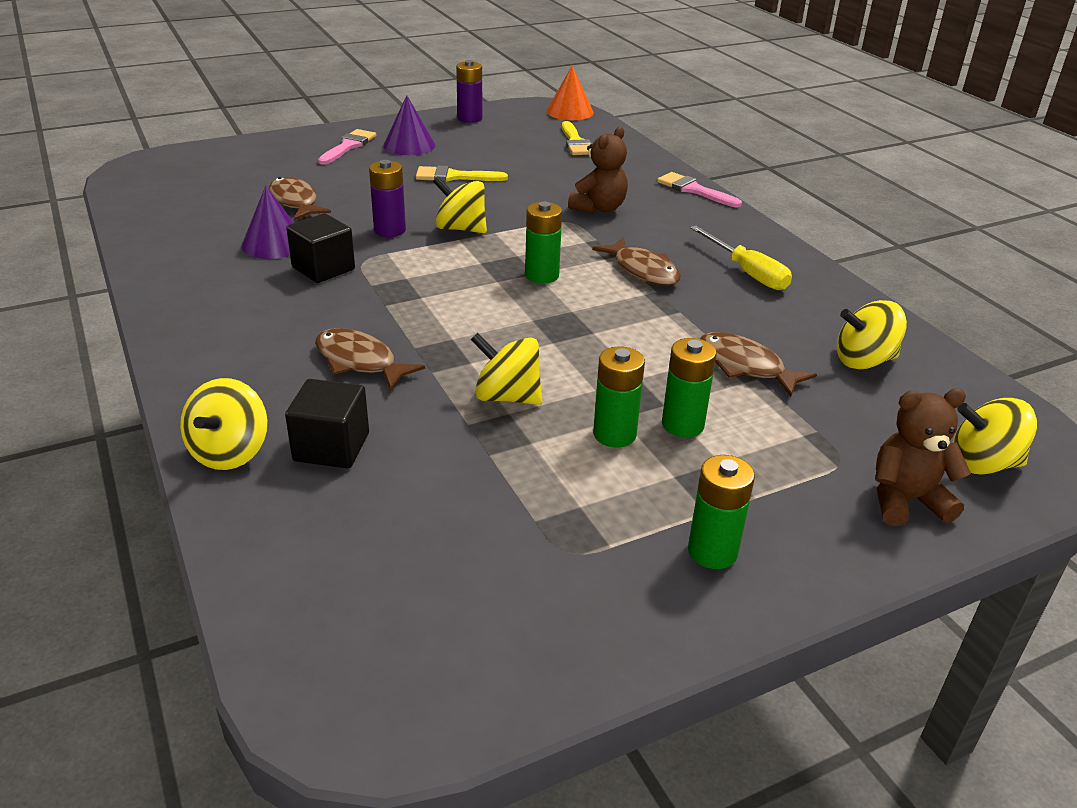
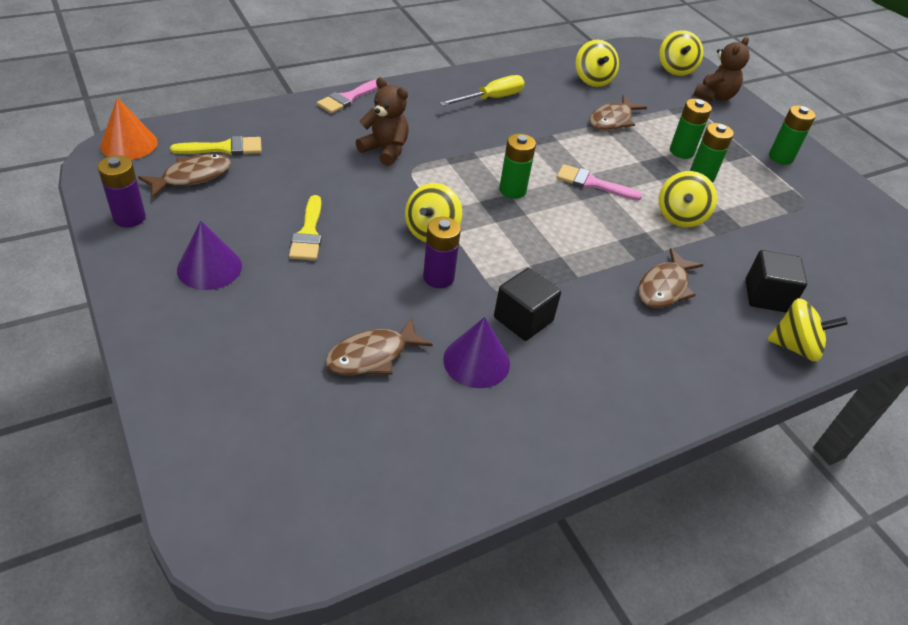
camera: 95 degrees left, 10 degrees up
pink brush [318,129,376,165] -> pink brush moved to [556,164,642,201]
brown fish [592,237,681,286] -> brown fish moved to [138,154,231,198]
brown teddy bear [875,389,971,526] -> brown teddy bear turned 135 degrees counterclockwise [693,37,750,101]

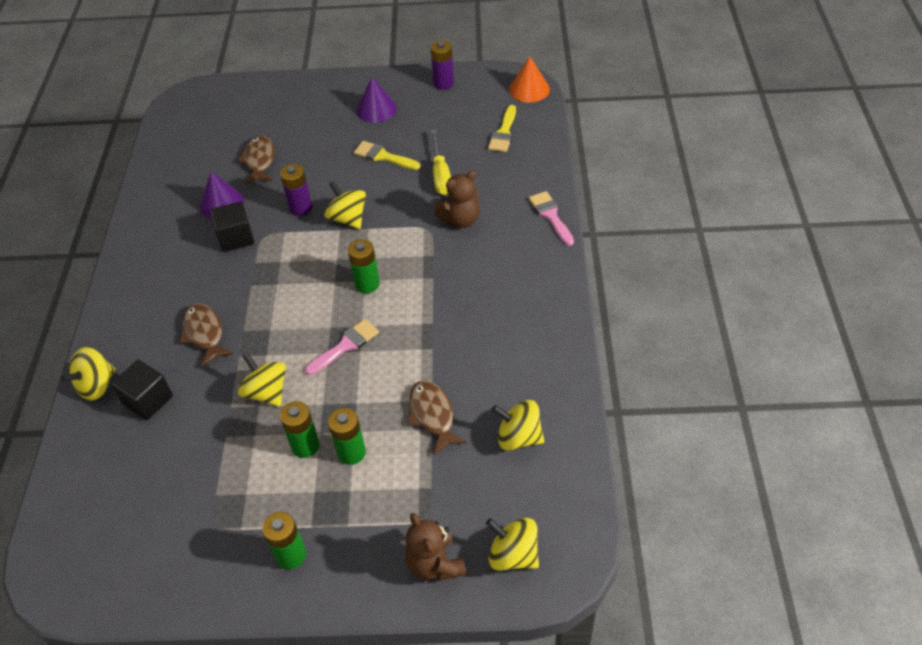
camera: 125 degrees right, 5 degrees up
brown fish [138,154,231,198] -> none
yellow screwdriver [439,75,525,106] -> yellow screwdriver moved to [431,129,451,195]

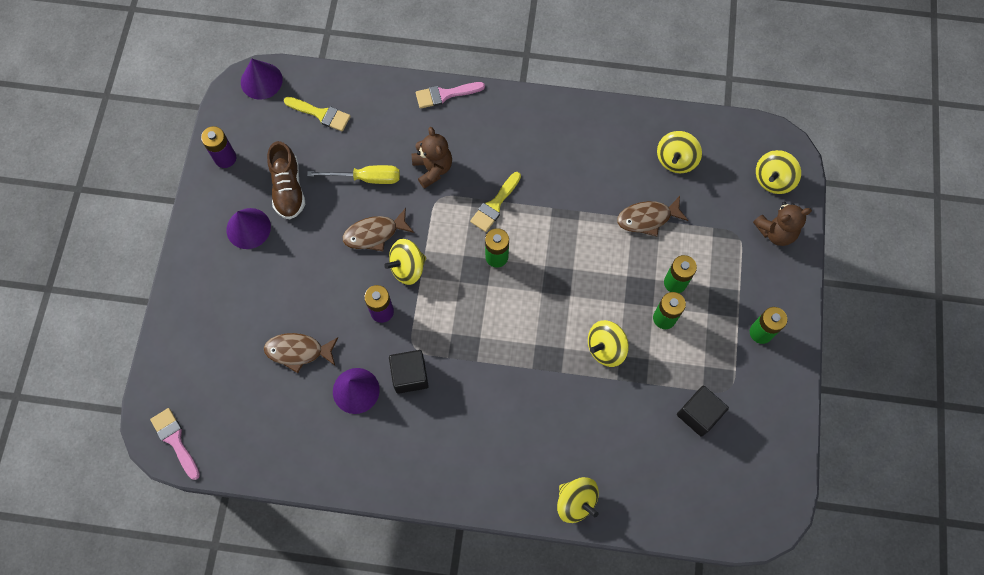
camera: 85 degrees left, 20 degrees up
black cube [111,360,173,420] -> black cube moved to [677,386,729,437]
brown fish [180,303,233,367] -> brown fish moved to [343,208,414,251]
pink brush [305,319,379,375] -> pink brush moved to [150,408,200,480]
yellow brush [354,141,420,170] -> yellow brush moved to [470,172,521,232]
orange cone [509,57,550,103] -> purple cone [241,59,283,100]
none -> brown shoe [267,141,305,220]

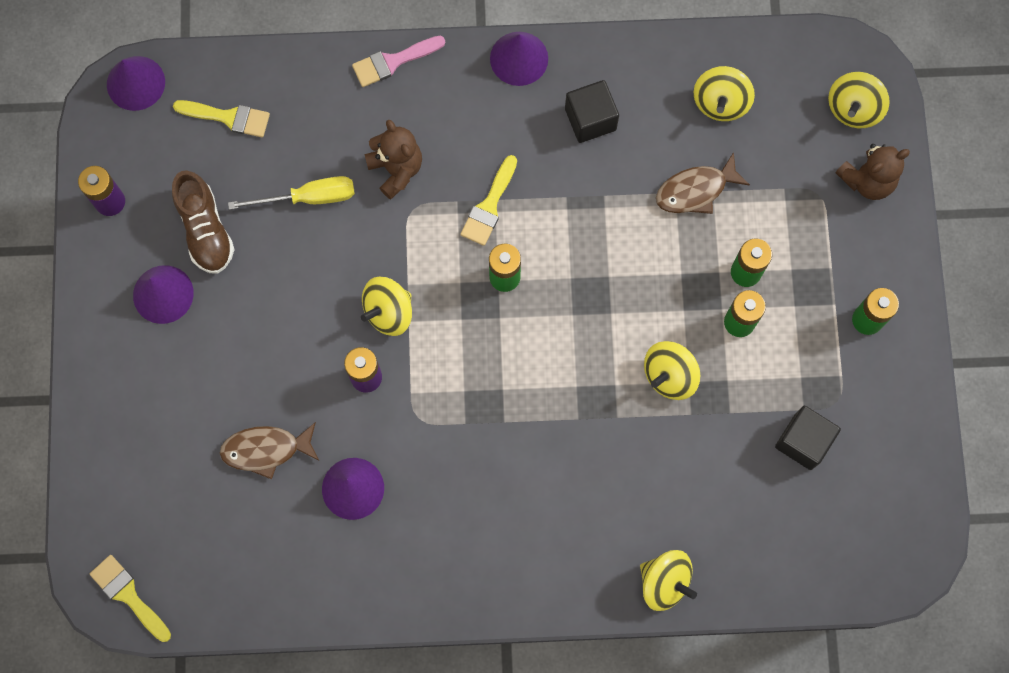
camera: 10 degrees left, 5 degrees up
pink brush [150,408,200,480] -> yellow brush [90,555,171,642]
brown fish [343,208,414,251] -> none
black cube [389,350,429,394] -> black cube moved to [565,80,619,143]
none -> purple cone [490,32,548,86]

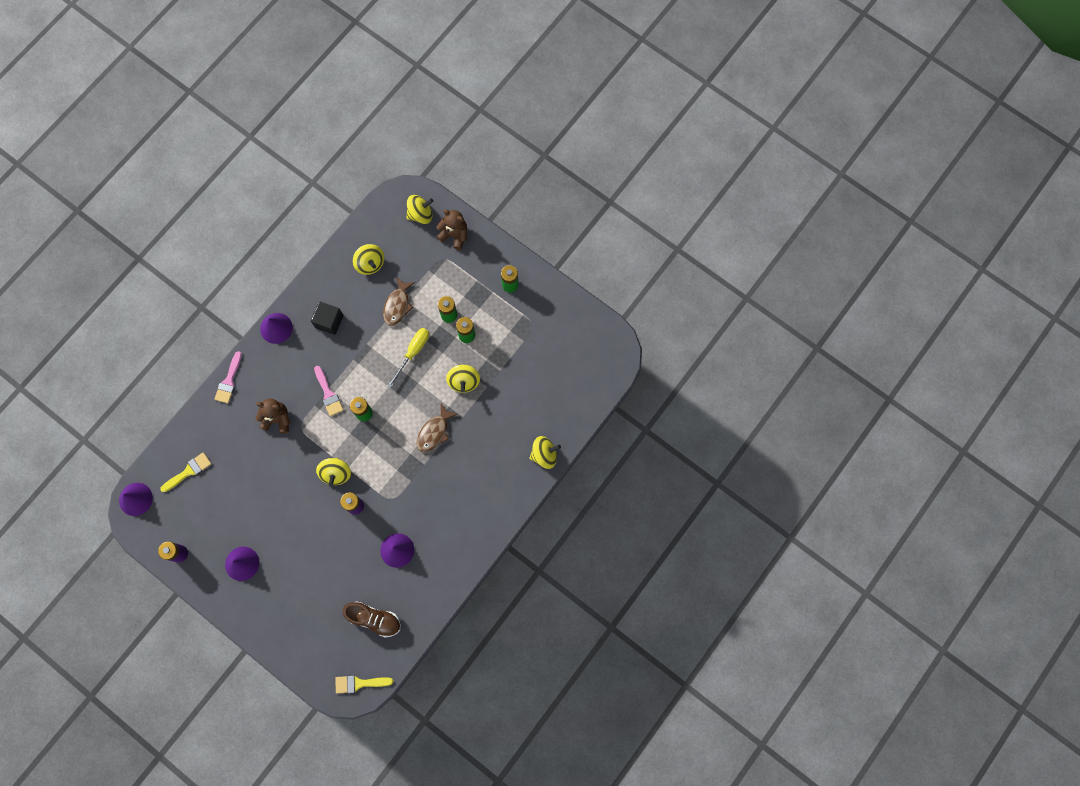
camera: 50 degrees left, 0 degrees up
brown shoe [172,170,235,274] -> brown shoe moved to [342,601,401,638]
brown fish [220,422,319,479] -> brown fish moved to [417,404,457,452]
yellow screwdriver [228,176,355,210] -> yellow screwdriver moved to [388,328,429,388]
yellow brush [460,155,517,246] -> pink brush [314,366,343,416]
black cube [775,406,841,470] -> none
yellow spinning top [828,72,890,128] -> yellow spinning top turned 90 degrees counterclockwise [407,195,433,224]
brown teddy bear [835,144,910,200] -> brown teddy bear turned 75 degrees counterclockwise [436,209,467,250]

